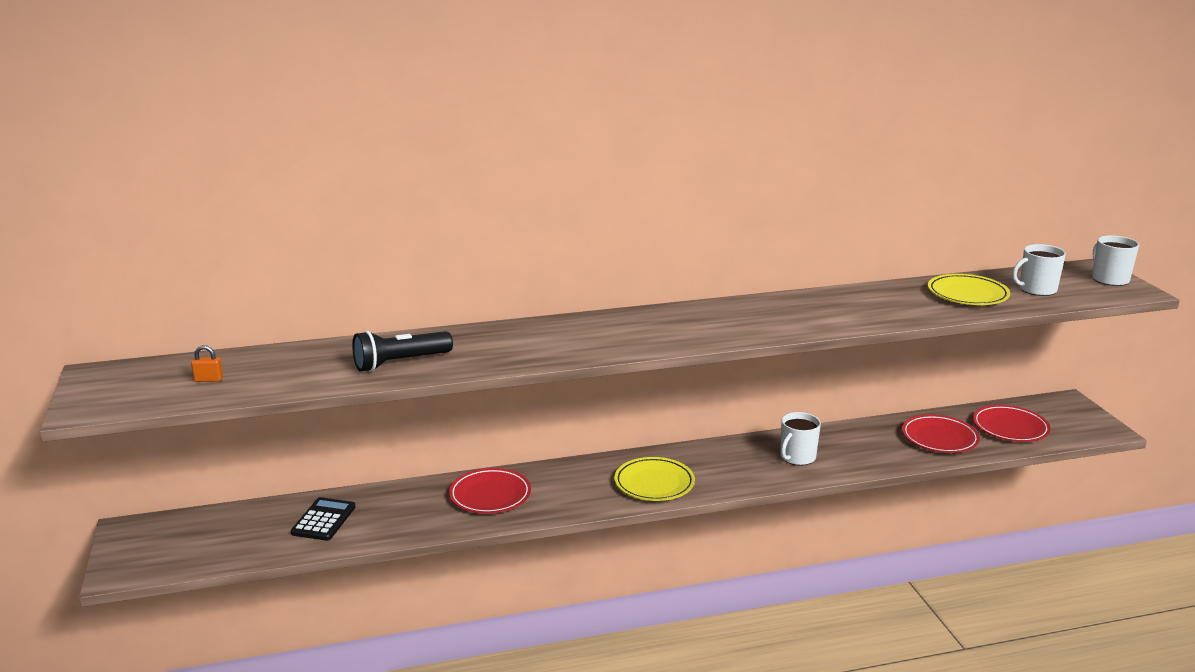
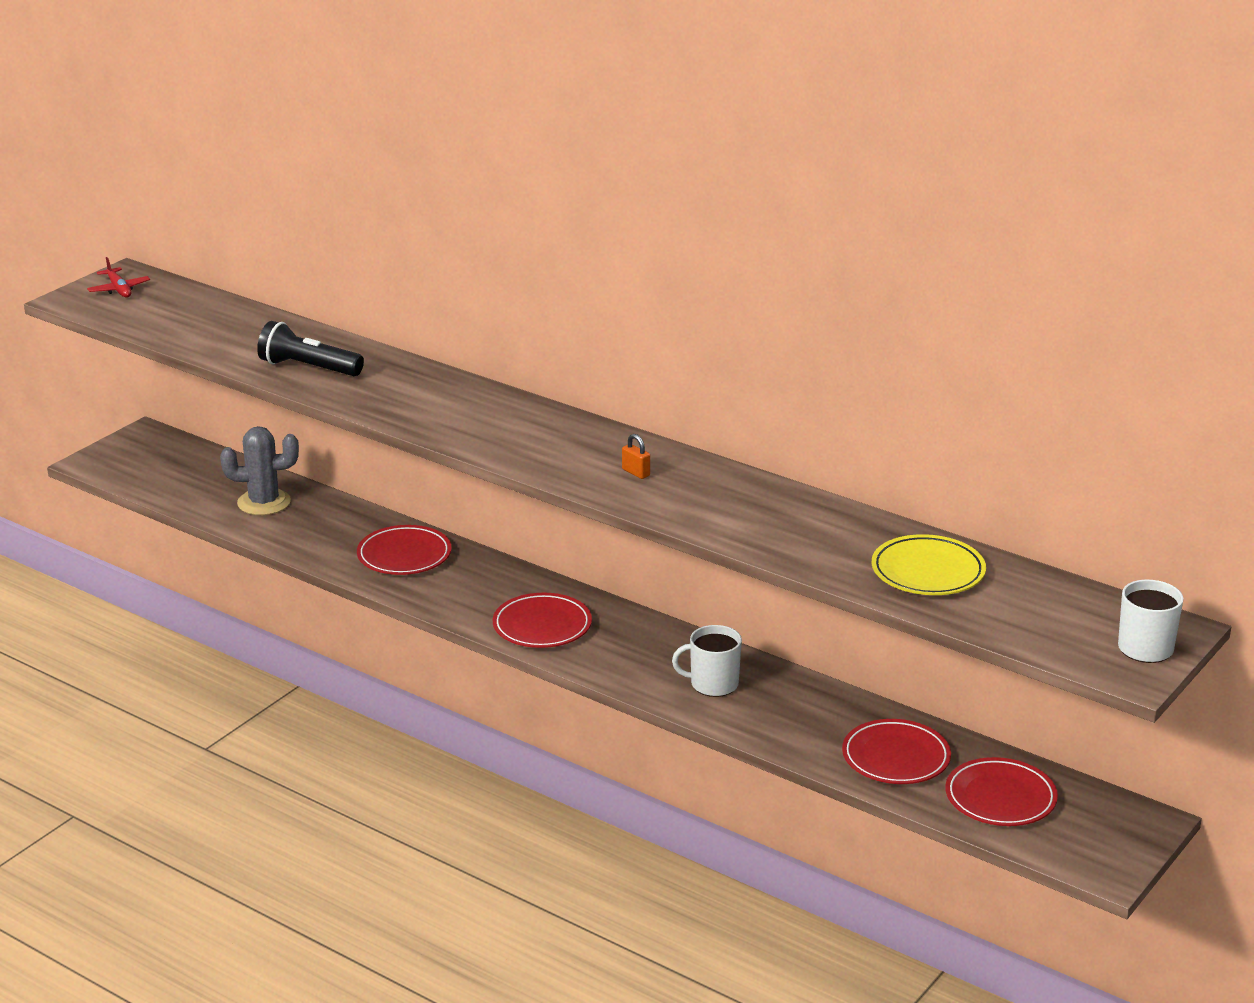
camera: 50 degrees right, 5 degrees up
orange padlock [191,345,223,382] -> orange padlock moved to [622,434,650,479]
black calculator [291,497,355,541] -> grey cactus [220,426,299,515]
yellow plate [614,457,695,501] -> red plate [493,593,592,648]
white mug [1012,244,1066,296] -> none
none -> red plane [87,257,150,298]

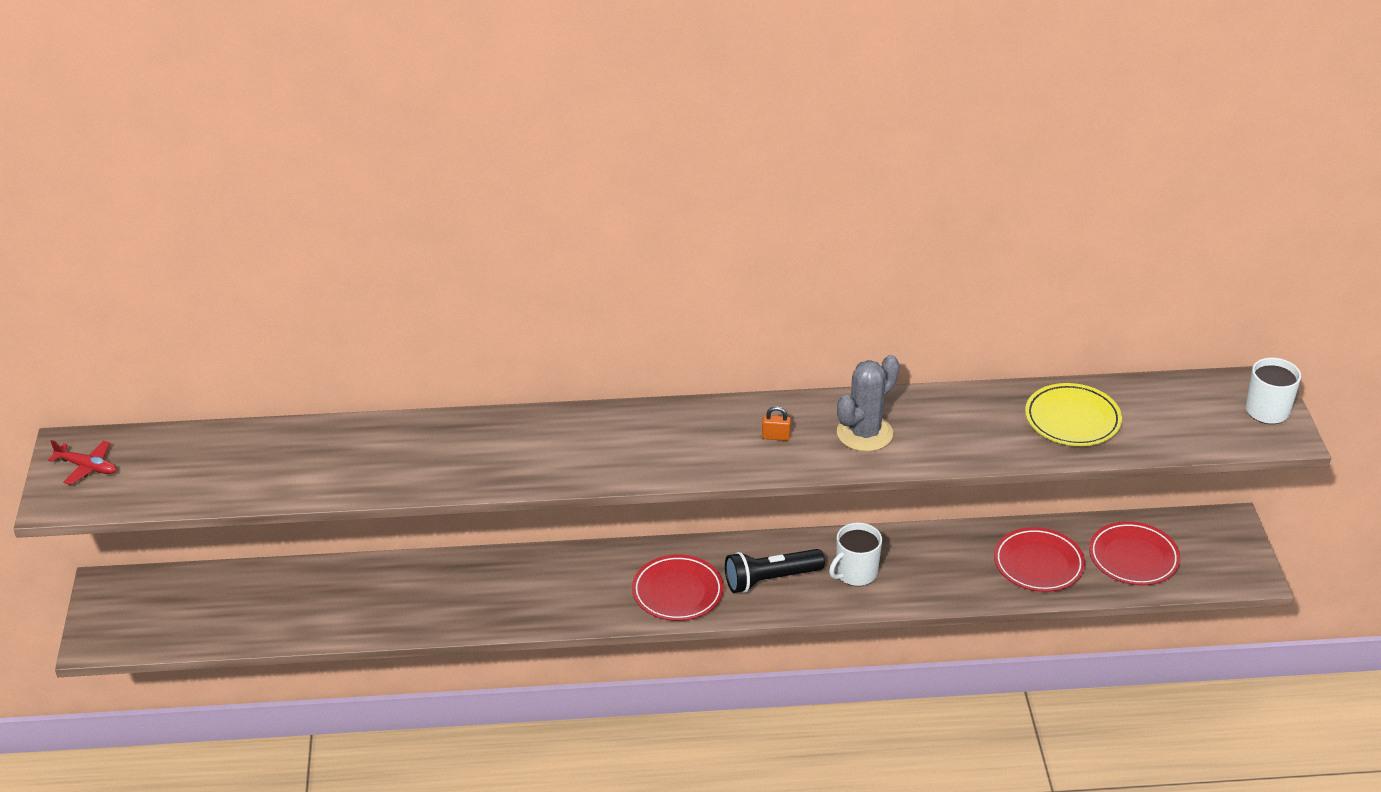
camera: 40 degrees left, 10 degrees up
grey cactus [220,426,299,515] -> grey cactus moved to [837,355,899,452]
black flashlight [257,321,364,376] -> black flashlight moved to [725,549,825,593]
red plate [357,525,452,575] -> none

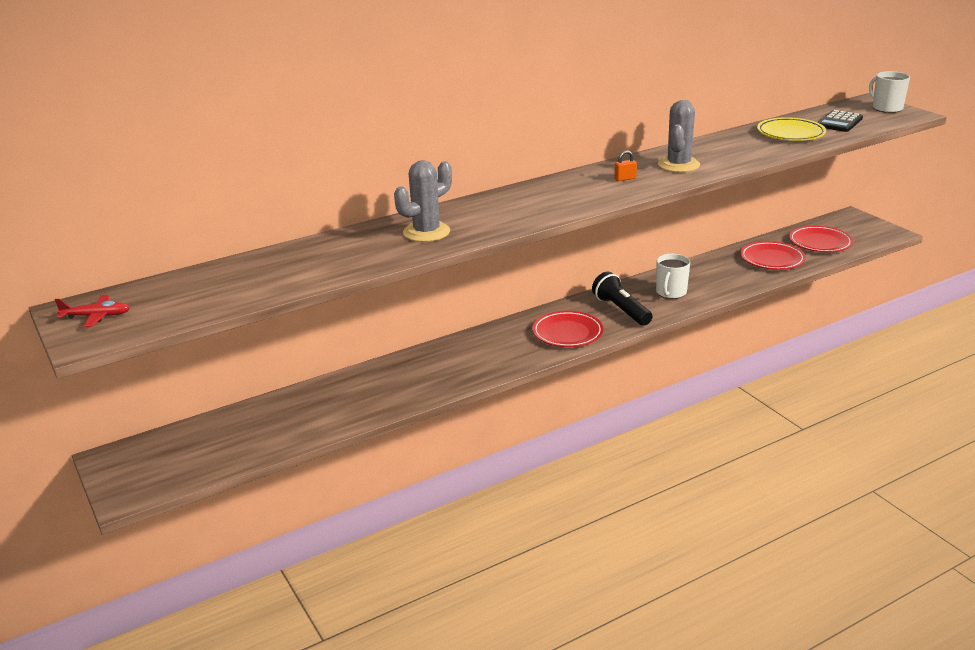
camera: 25 degrees left, 10 degrees down
black flashlight [725,549,825,593] -> black flashlight turned 105 degrees clockwise [592,272,652,326]
none -> grey cactus [394,160,452,242]
none -> black calculator [817,110,863,132]

